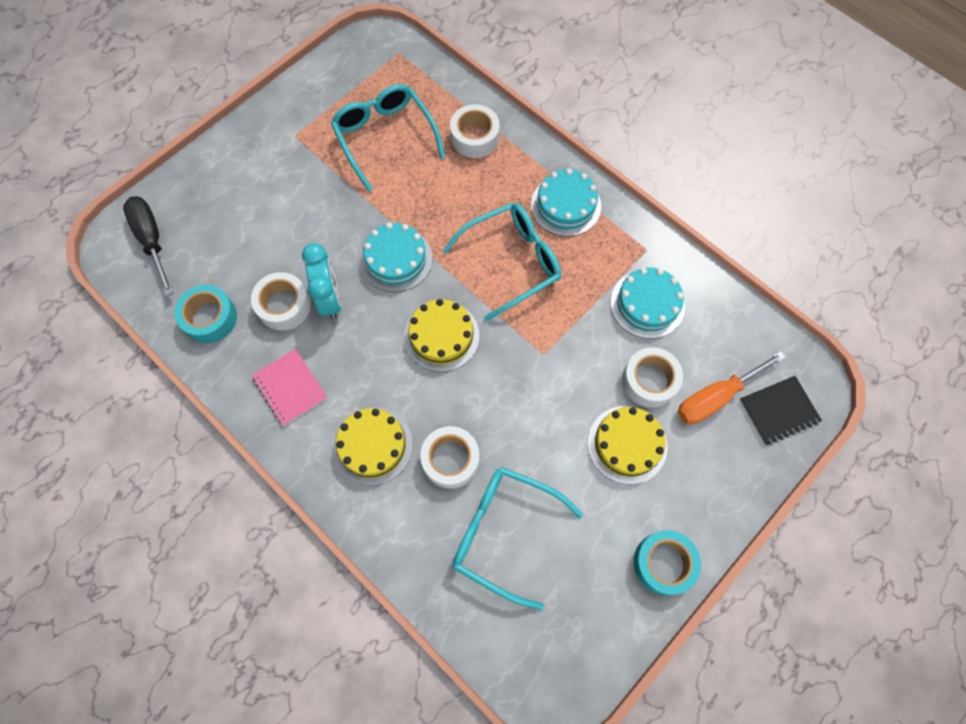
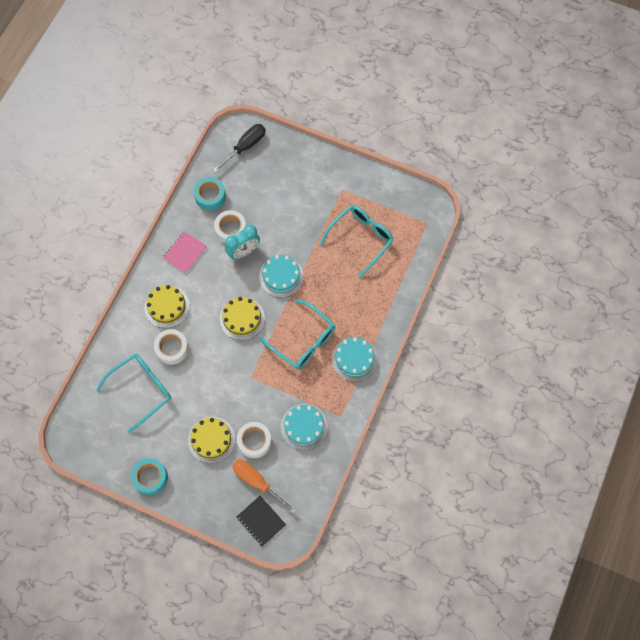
camera: 70 degrees right, 0 degrees up
white tape [450,104,500,158] -> none
turquoise glasses [453,467,583,610] -> turquoise glasses turned 45 degrees clockwise [96,353,171,433]

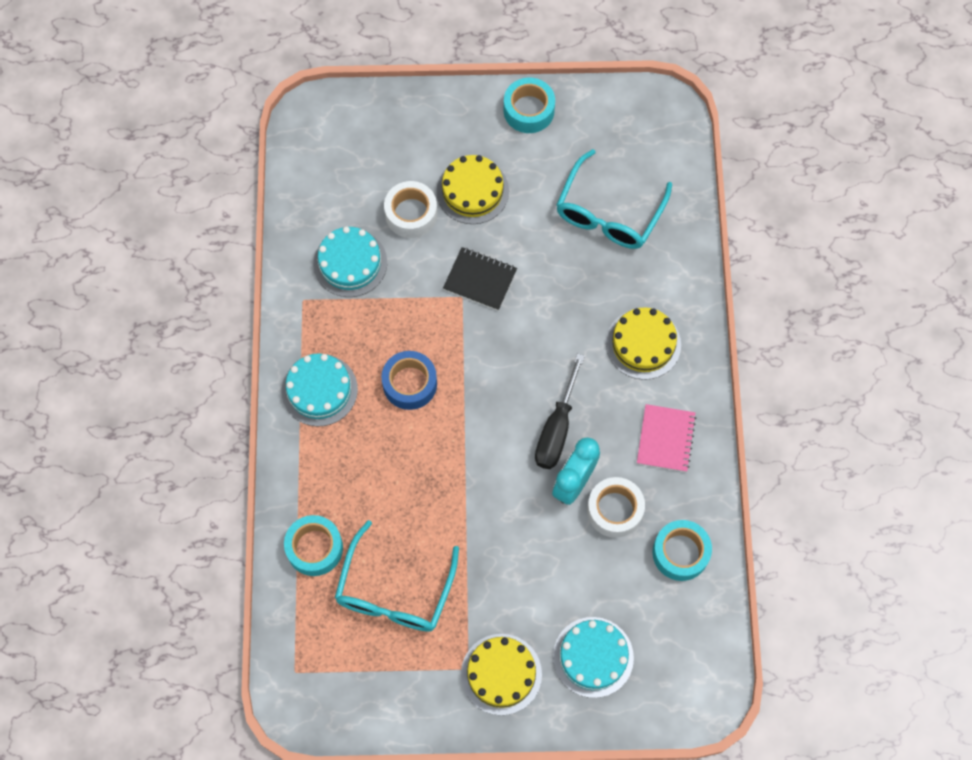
camera: 155 degrees right, 0 degrees up
white tape [154,329,189,365] -> none
black screwdriver [213,124,266,173] -> black screwdriver moved to [535,353,585,469]
yellow cake [220,297,265,340] -> yellow cake moved to [461,634,542,715]
orange screwdriver [232,459,297,514] -> none
black notebook [236,496,286,547] -> black notebook moved to [443,247,517,311]
turquoise cake [259,255,304,297] -> turquoise cake moved to [553,617,634,698]
turquoise glasses [259,299,335,369] -> blue tape [381,351,437,410]
none -> turquoise tape [284,515,343,576]

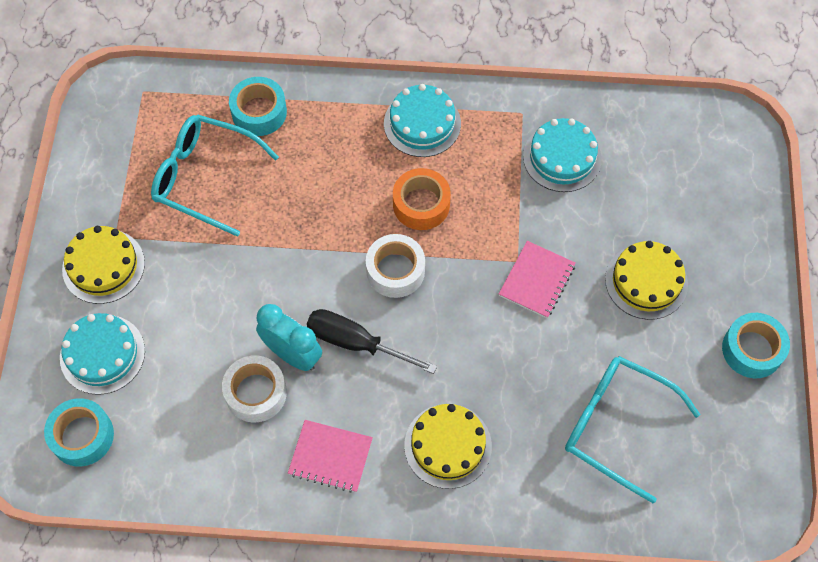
camera: 95 degrees right, 5 degrees down
blue tape [381,351,437,410] -> orange tape [393,168,451,230]
white tape [384,181,437,238] -> white tape moved to [366,234,425,298]
black notebook [443,247,517,311] -> pink notebook [499,241,576,318]
turquoise tape [652,520,712,581] -> turquoise tape moved to [44,398,114,466]

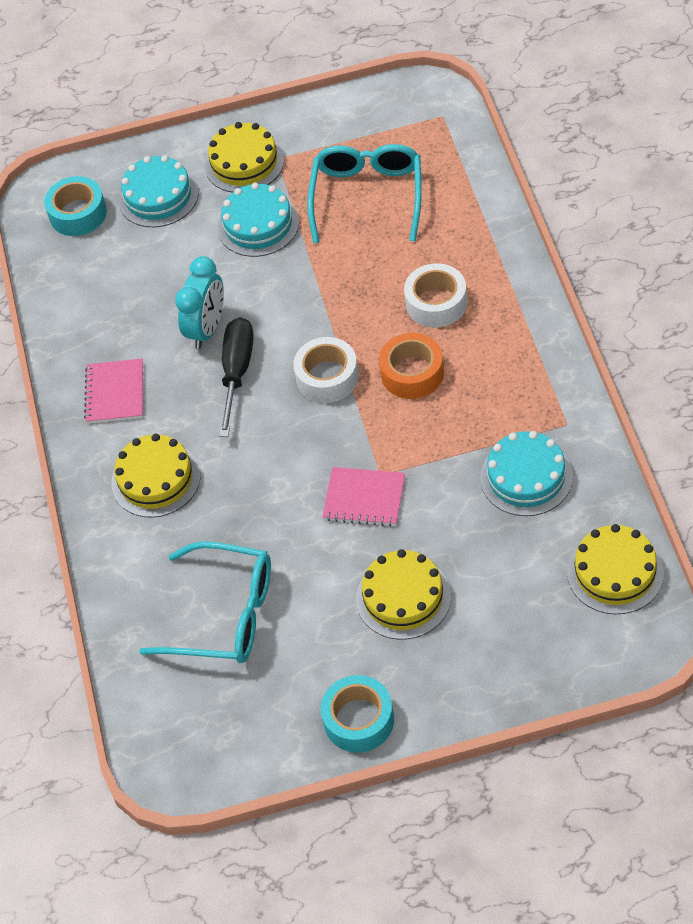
camera: 80 degrees right, 10 degrees down
white tape [222,355,287,422] -> white tape moved to [404,263,467,328]
turquoise tape [229,77,287,136] -> none
turquoise cake [384,84,461,157] -> turquoise cake moved to [217,183,299,257]
turquoise glasses [565,356,700,503] -> turquoise glasses turned 90 degrees clockwise [139,541,271,663]
none -> yellow cake [567,524,664,615]

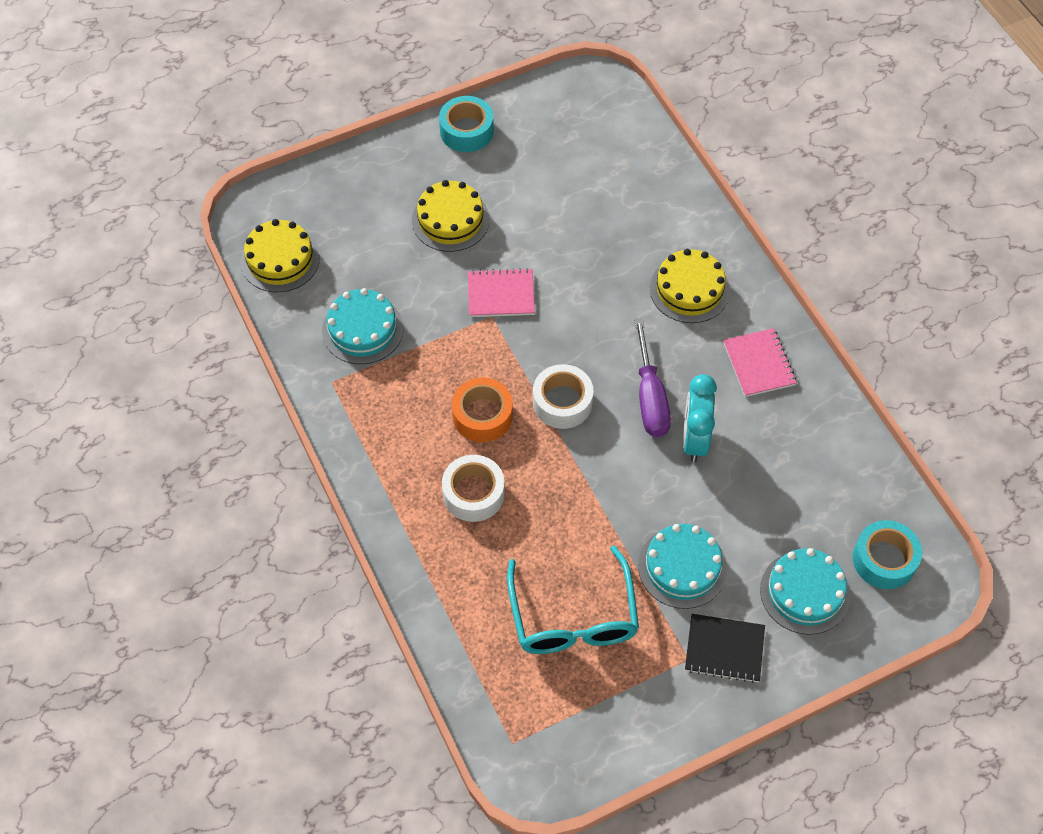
camera: 160 degrees right, 5 degrees up
turquoise glasses [139,541,271,663] -> none
yellow cake [205,122,284,193] -> black notebook [685,614,765,683]
black screwdriver [219,317,254,437] -> purple screwdriver [634,318,671,437]

